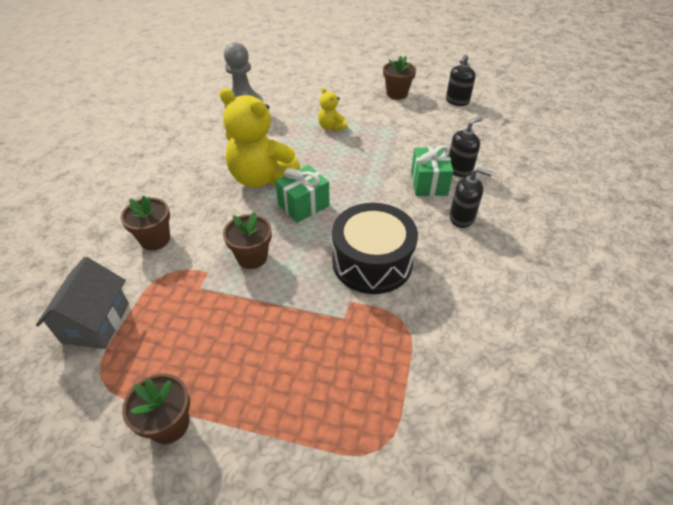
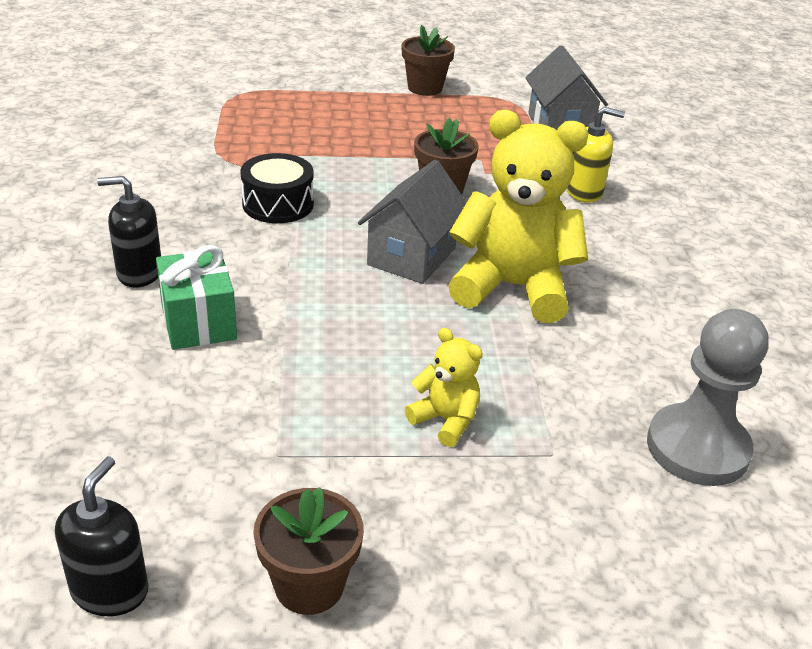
camera: 160 degrees right, 10 degrees down
brown flower pot [121,196,170,250] -> yellow soap dispenser [567,107,625,203]
green gift [275,165,329,223] -> grey house [358,160,467,284]
black drum [332,203,418,294] -> black drum [240,153,314,223], size x0.62
black soap dispenser [449,117,483,177] -> none

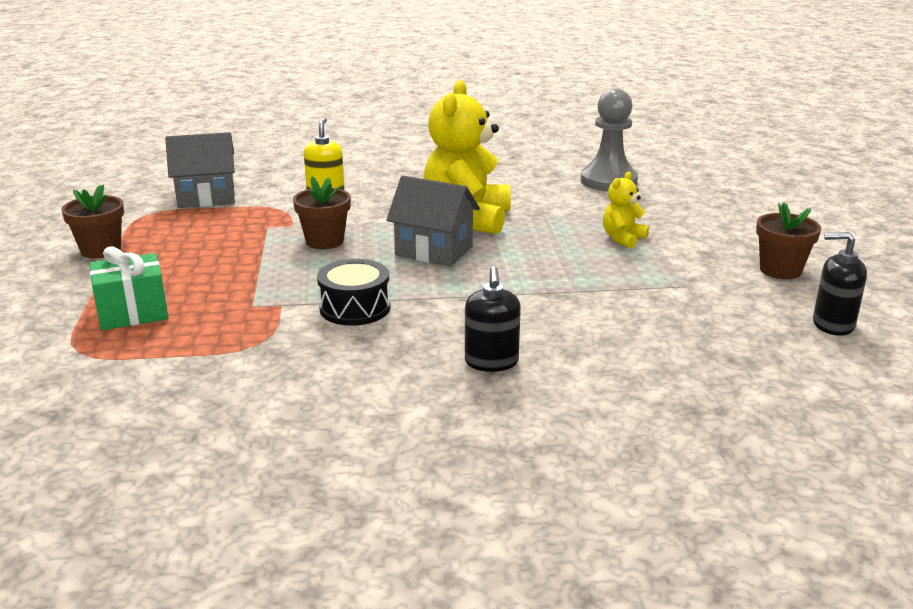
camera: 90 degrees left, 10 degrees down
green gift [156,245,237,350] -> green gift moved to [90,246,168,330]

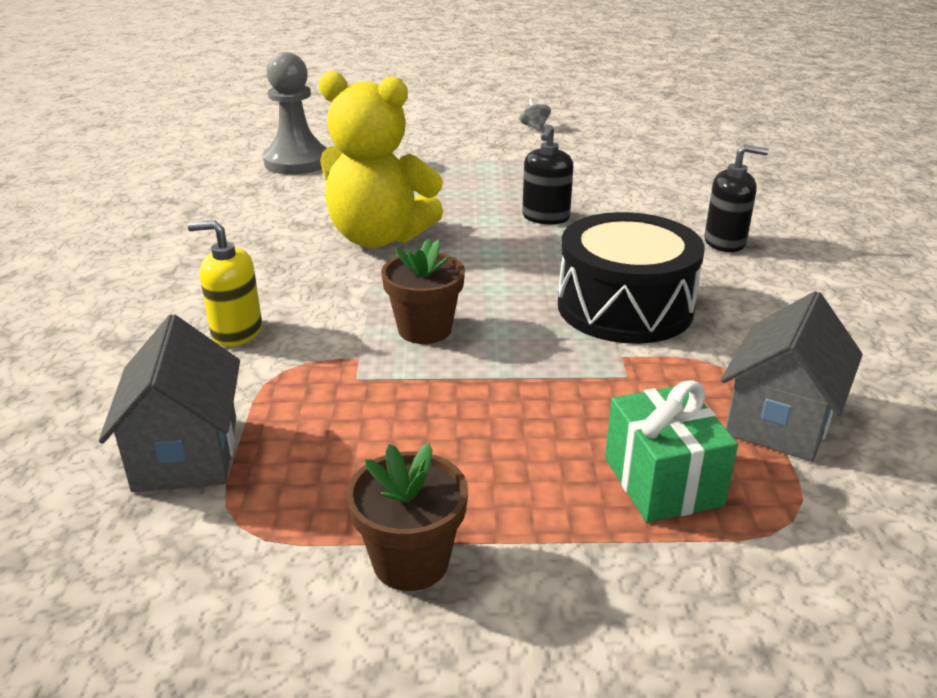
camera: 85 degrees left, 5 degrees up
black drum [317,259,390,326] -> black drum [558,212,705,344], size x1.61
grey house [387,176,480,266] -> grey house moved to [721,291,863,462]
yellow teddy bear [603,172,649,248] -> none
brown flower pot [756,202,821,279] -> grey spinning top [519,98,551,131]
black soap dispenser [813,232,867,336] -> black soap dispenser moved to [522,125,574,225]

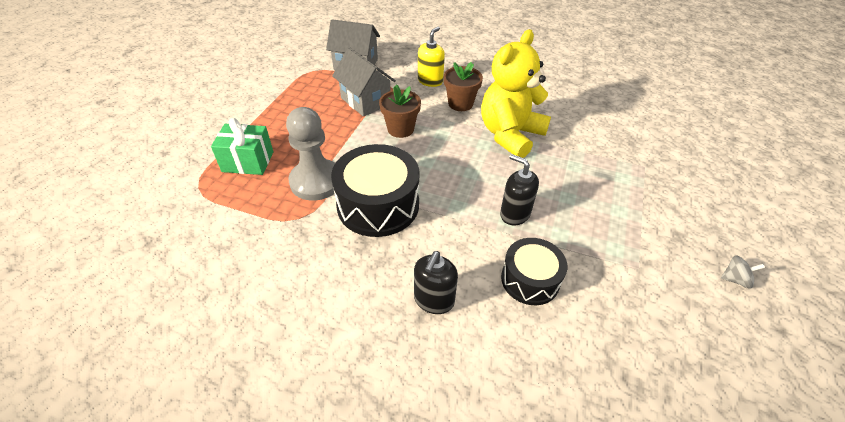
camera: 110 degrees right, 15 degrees up
grey pawn [263,52,327,175] -> grey pawn moved to [286,107,335,201]
brown flower pot [346,443,468,591] -> brown flower pot moved to [444,62,483,111]
grey house [721,291,863,462] -> grey house moved to [332,47,396,117]
none -> black drum [501,238,567,305]

